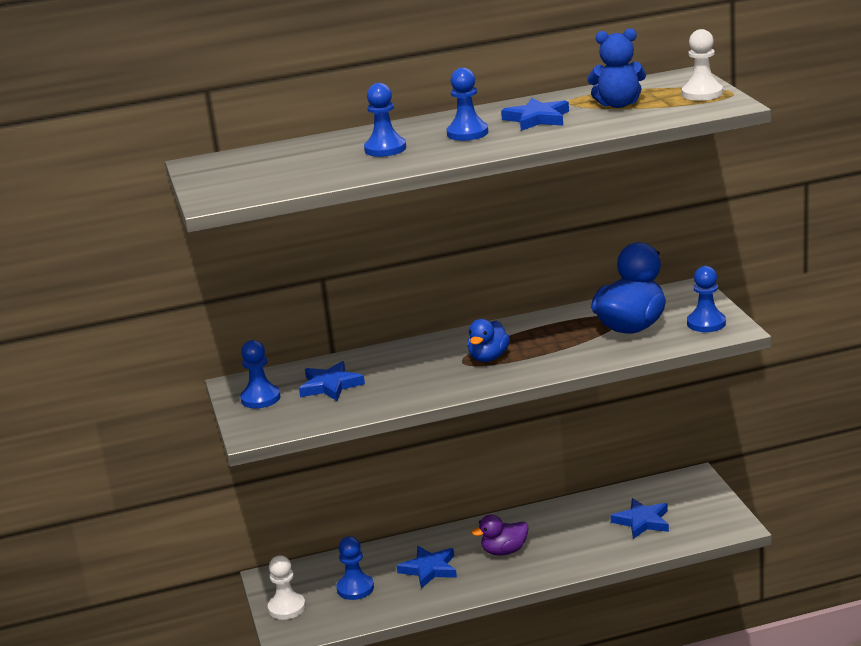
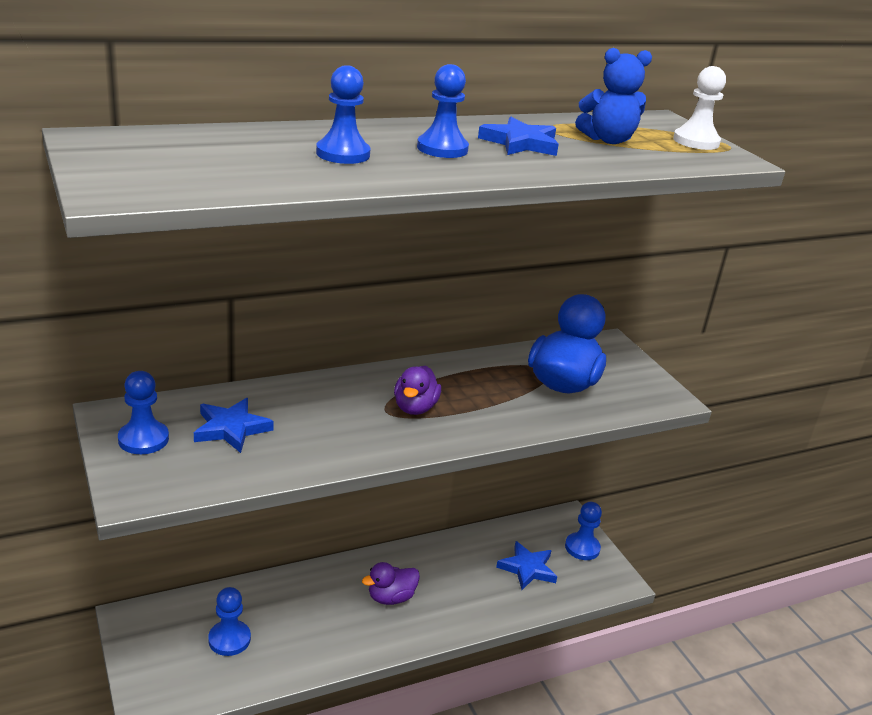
camera: 15 degrees left, 5 degrees up
white pawn [268,555,306,620] -> none
blue star [397,546,457,588] -> none
blue duck [467,319,510,362] -> purple duck [394,366,441,415]
blue pawn [687,266,726,332] -> blue pawn moved to [565,502,602,560]

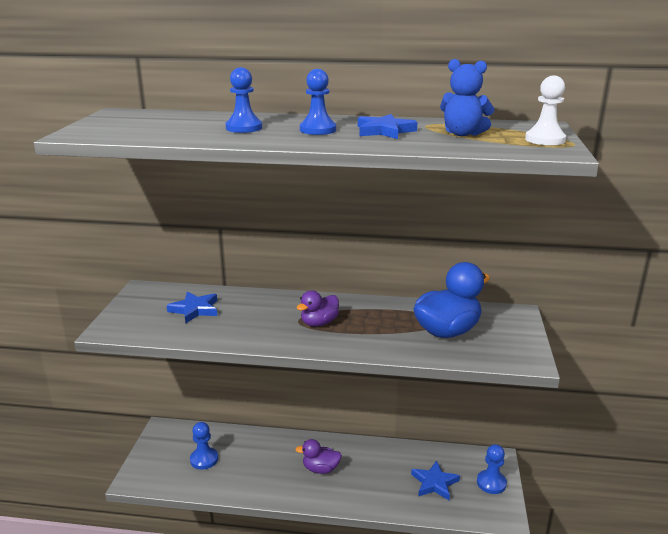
camera: 35 degrees right, 5 degrees down
blue pawn [118,371,169,454] -> none

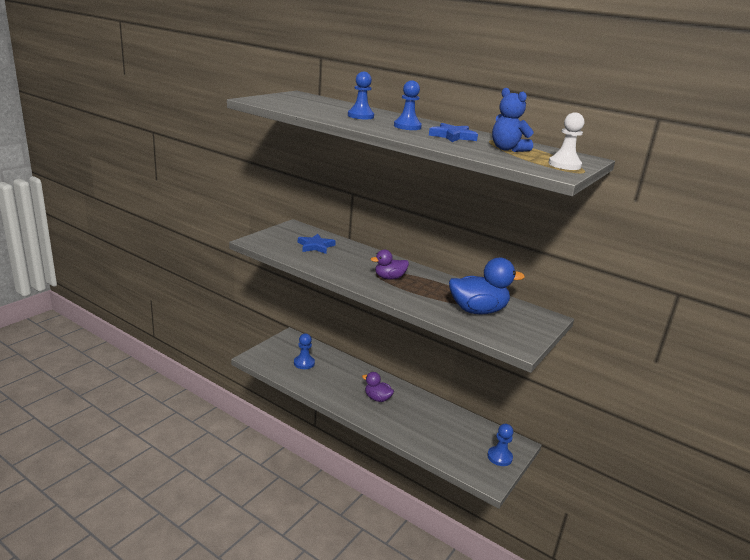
camera: 25 degrees right, 0 degrees up
blue star [411,460,460,500] -> none

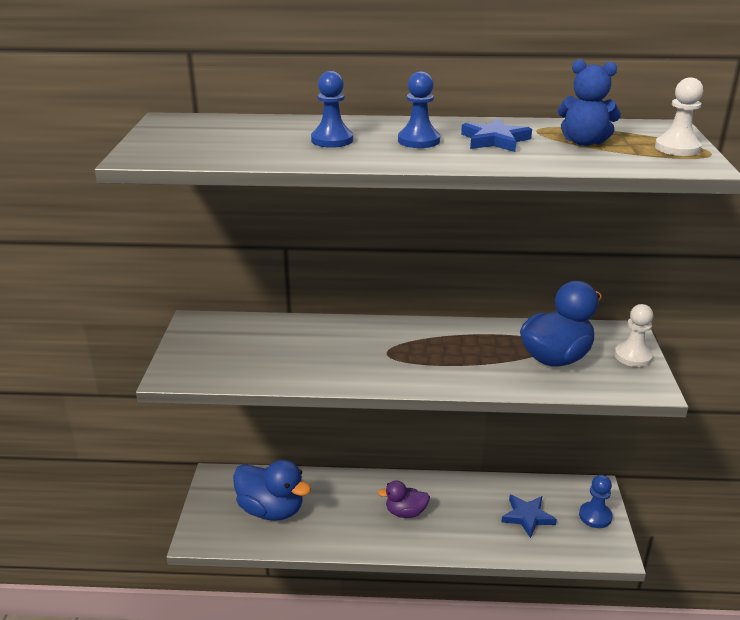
camera: 30 degrees left, 5 degrees up
blue pawn [294,333,315,369] -> blue duck [233,460,311,521]
blue star [298,234,336,254] -> blue star moved to [501,495,557,538]
purple duck [371,249,409,279] -> none
none -> white pawn [614,304,653,367]

